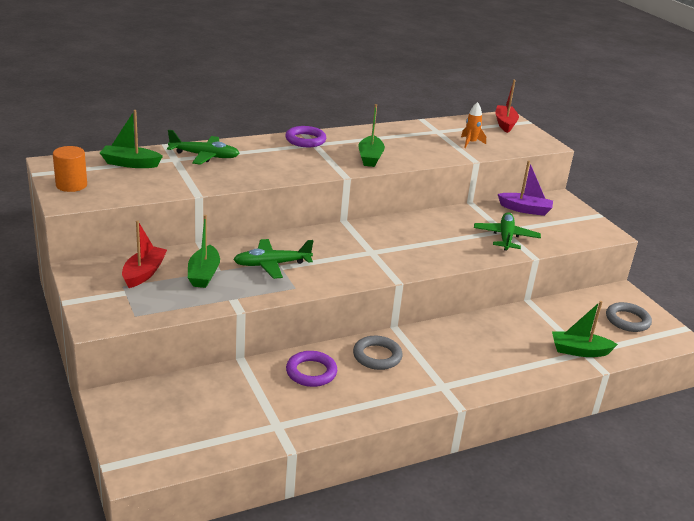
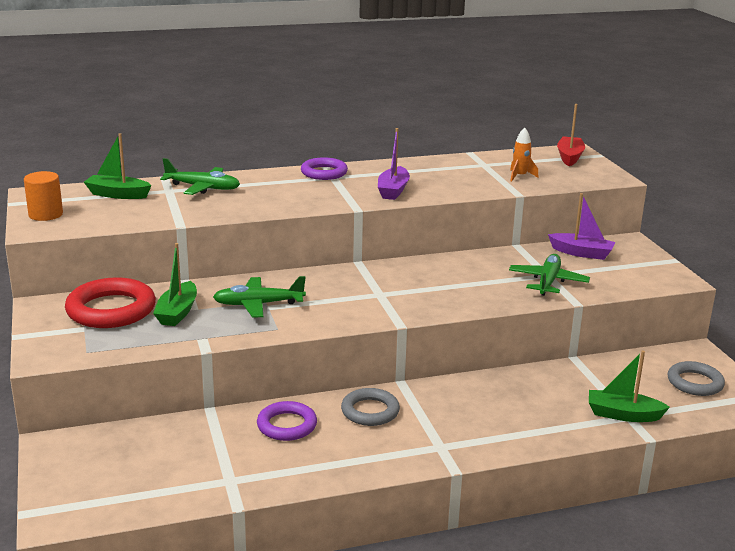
camera: 10 degrees right, 5 degrees down
red boat [122,220,167,288] -> red ring [65,277,156,328]
green boat [359,104,385,167] -> purple boat [378,128,410,200]

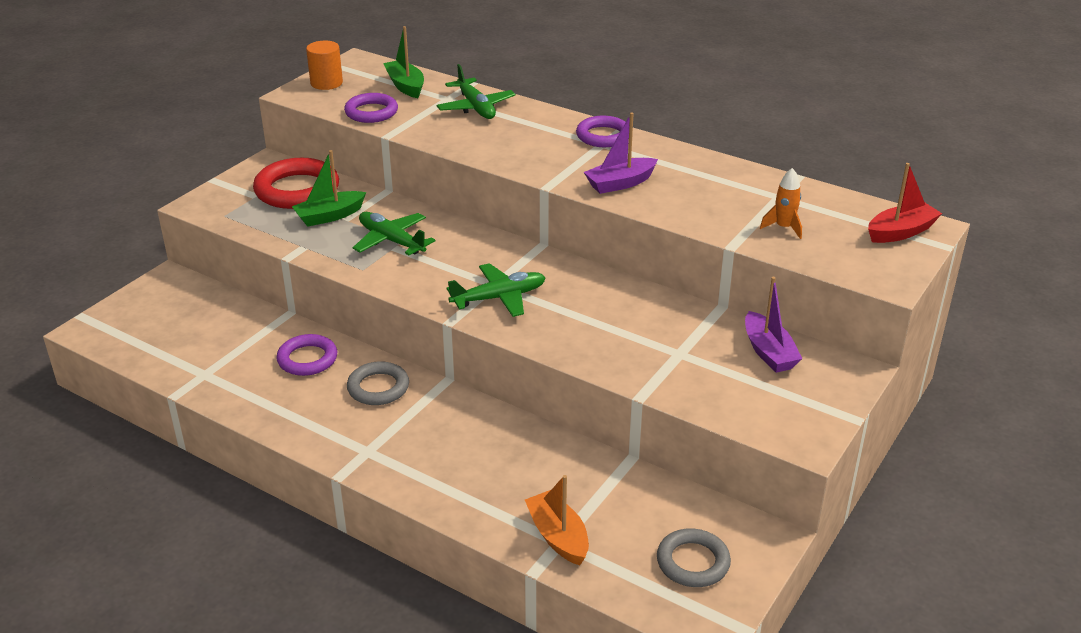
camera: 50 degrees right, 10 degrees up
green plane [509,254,590,296] -> green plane moved to [447,263,546,317]
green boat [589,351,670,422] -> orange boat [525,475,589,565]
none -> purple ring [344,93,398,123]

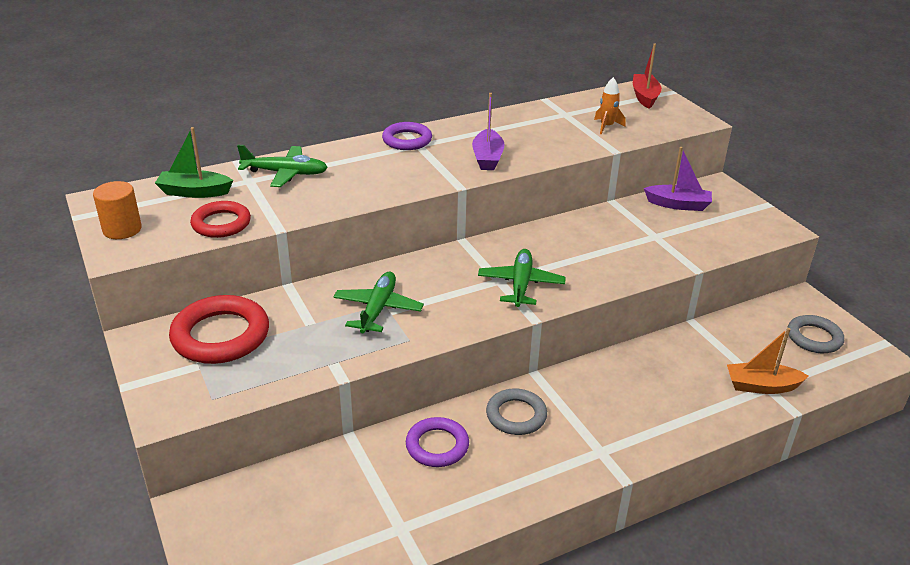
camera: 60 degrees left, 0 degrees up
green boat [292,150,366,227] -> none
purple ring [344,93,398,123] -> red ring [190,201,251,238]
green plane [353,212,435,255] -> green plane turned 120 degrees clockwise [333,272,424,333]

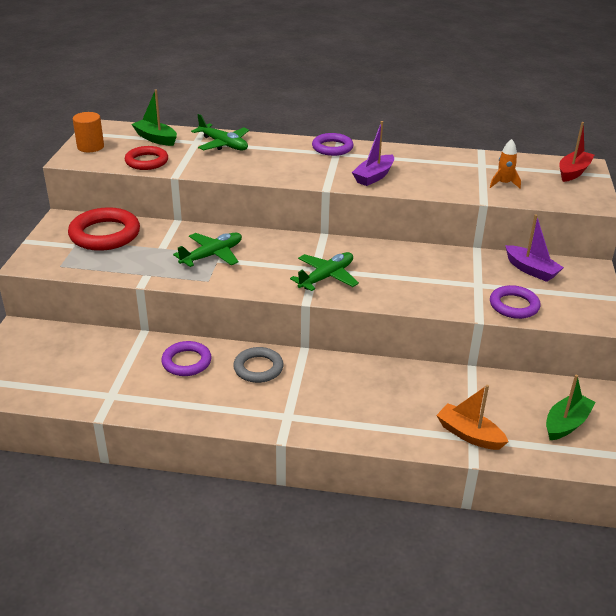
camera: 35 degrees right, 0 degrees up
grey ring [787,315,844,353] -> green boat [546,375,596,440]
none -> purple ring [490,285,540,319]

